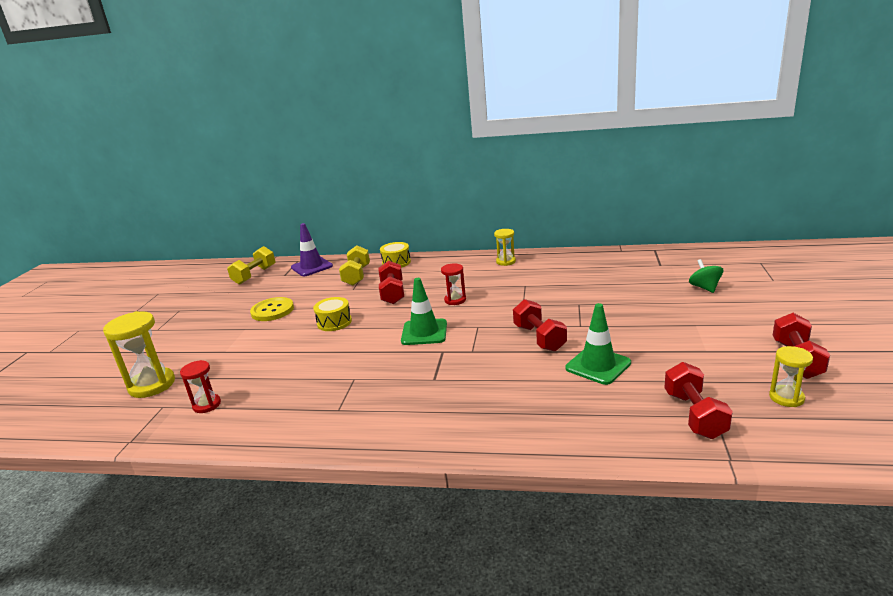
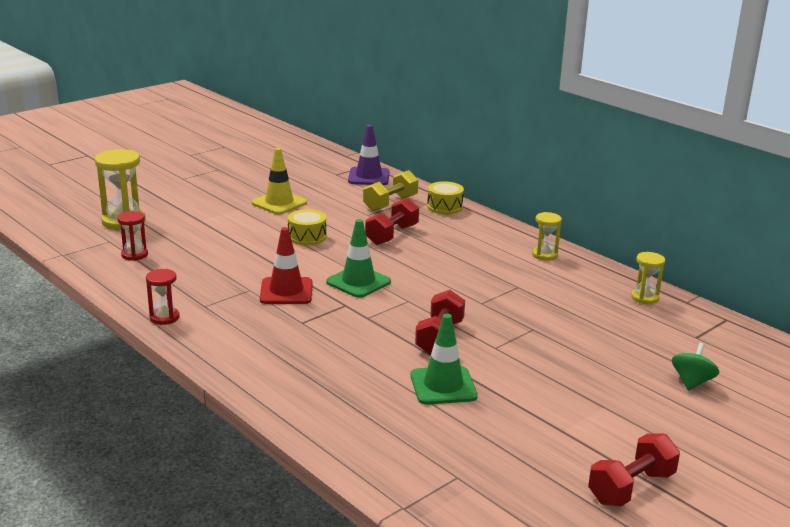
camera: 35 degrees right, 0 degrees up
yellow dumbbell [227,246,275,285] -> none
yellow button [250,297,294,321] -> yellow traffic cone [252,148,307,215]
red hourglass [441,264,466,305] -> red hourglass moved to [146,269,180,325]
red dumbbell [664,362,733,439] -> none
yellow hourglass [769,346,813,407] -> yellow hourglass moved to [631,252,665,304]
none -> red traffic cone [260,227,313,304]

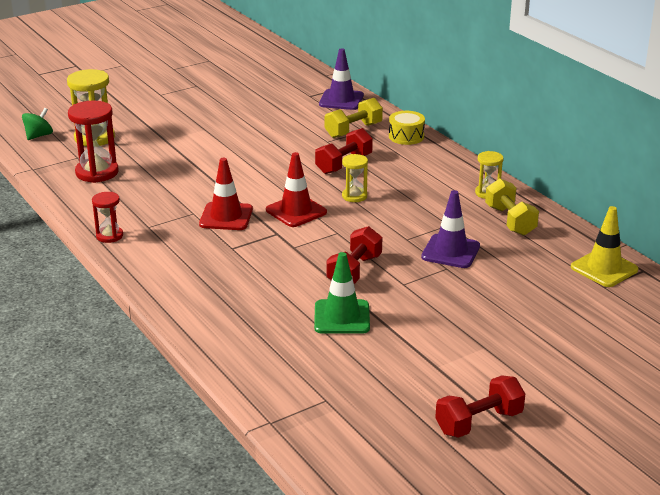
camera: 10 degrees right, 5 degrees up
red hourglass [117,211,148,261] -> red hourglass [68,100,119,183], size x1.74
yellow traffic cone [252,148,307,215] -> yellow traffic cone moved to [571,206,638,287]
yellow drum [288,209,326,246] -> none
green traffic cone [326,219,391,298] -> red traffic cone [266,152,327,227]
yellow hourglass [631,252,665,304] -> yellow hourglass moved to [342,154,368,202]
green spinning top [672,343,719,391] -> green spinning top moved to [22,108,53,140]
none -> purple traffic cone [421,190,480,268]
none -> yellow dumbbell [485,178,539,236]

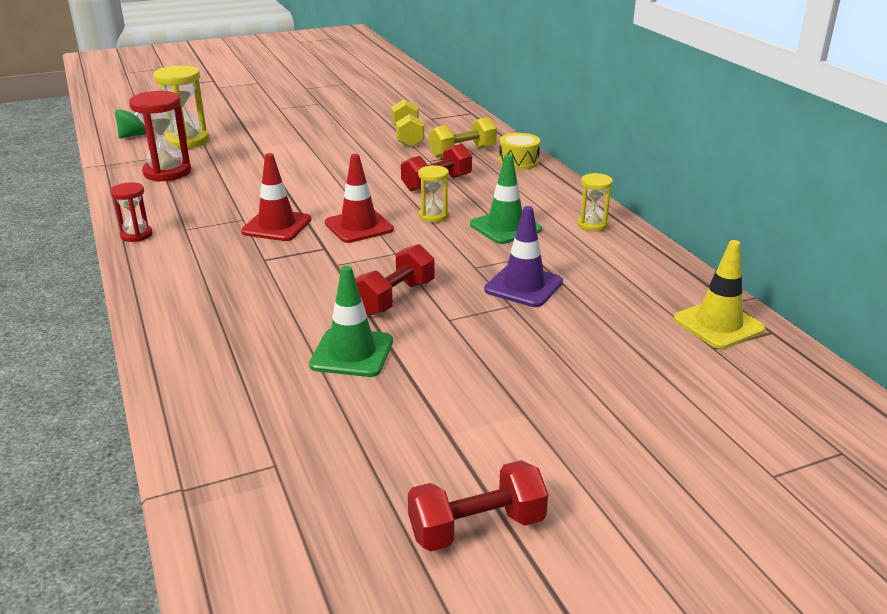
camera: 10 degrees right, 0 degrees up
purple traffic cone [319,48,364,110] -> none
yellow dumbbell [485,178,539,236] -> yellow dumbbell moved to [391,99,424,148]
none -> green traffic cone [470,154,542,244]

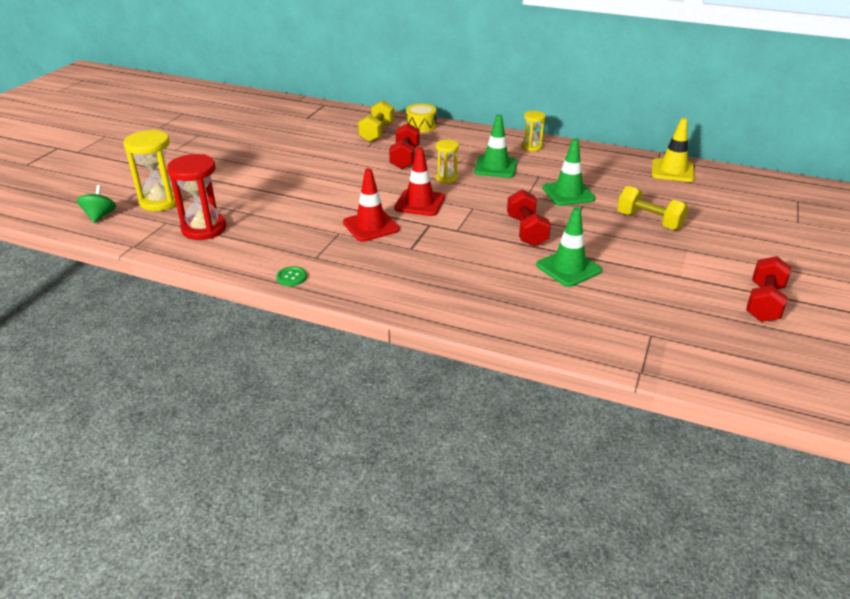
camera: 45 degrees left, 5 degrees up
red hourglass [110,182,152,242] -> green button [276,266,307,286]
yellow dumbbell [391,99,424,148] -> yellow dumbbell moved to [617,186,688,231]
purple traffic cone [484,206,563,307] -> green traffic cone [542,138,596,206]

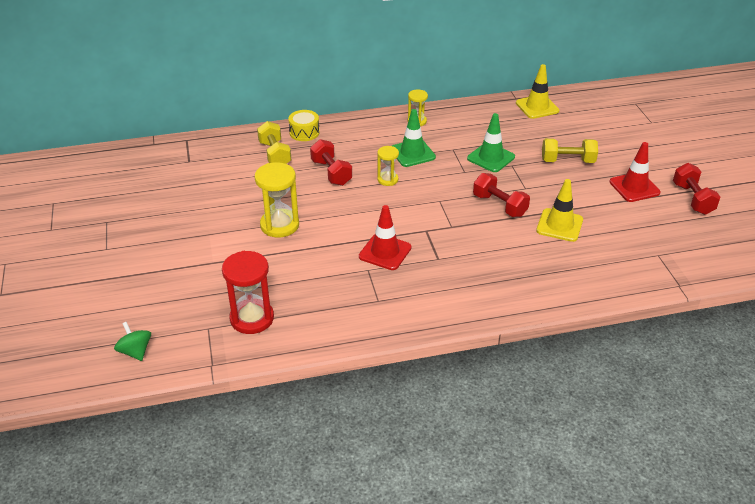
camera: 35 degrees left, 5 degrees up
yellow hourglass [123,130,182,211] -> yellow hourglass moved to [255,162,299,238]
green button [276,266,307,286] -> none
red traffic cone [394,147,445,216] -> red traffic cone moved to [610,142,660,202]
green traffic cone [536,207,602,287] -> yellow traffic cone [536,179,583,242]

